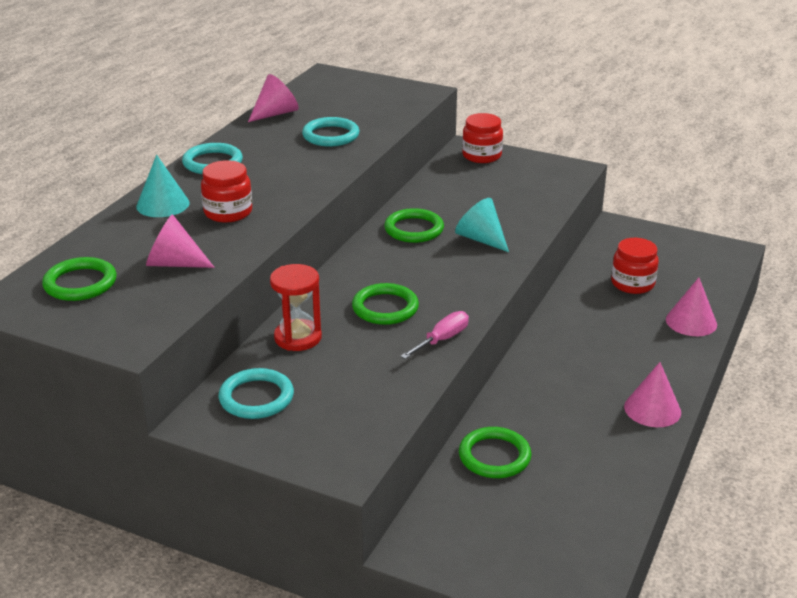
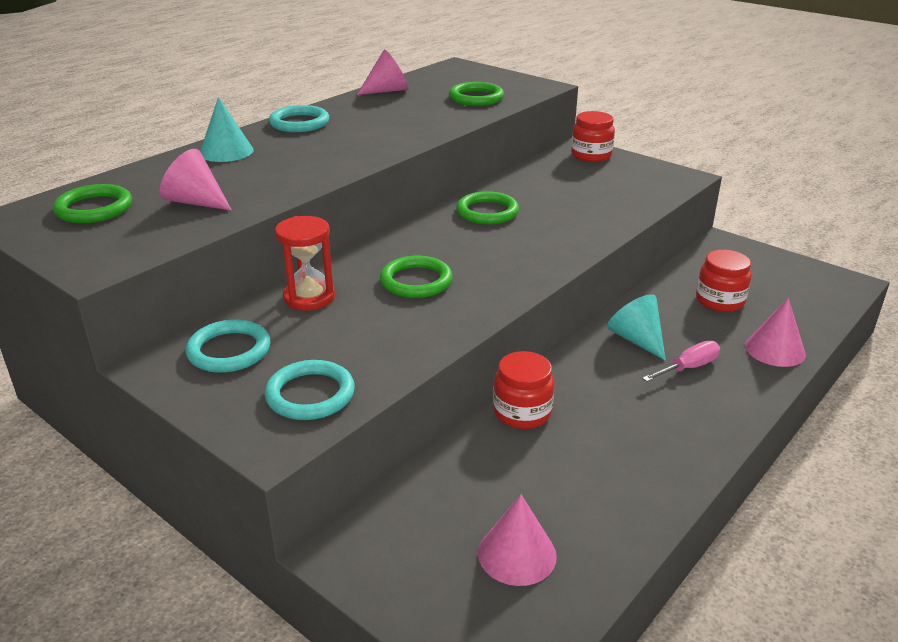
camera: 15 degrees right, 0 degrees up
red jar [201,160,252,223] -> red jar moved to [493,351,555,429]
turquoise ring [302,117,359,147] -> turquoise ring moved to [265,360,355,420]
pink screwdriver [400,311,469,359] -> pink screwdriver moved to [642,341,720,382]
turquoise cone [455,198,509,252] -> turquoise cone moved to [607,294,666,361]
green ring [459,427,532,478] -> green ring moved to [449,82,504,106]
pink cone [624,362,681,427] -> pink cone moved to [478,494,557,586]

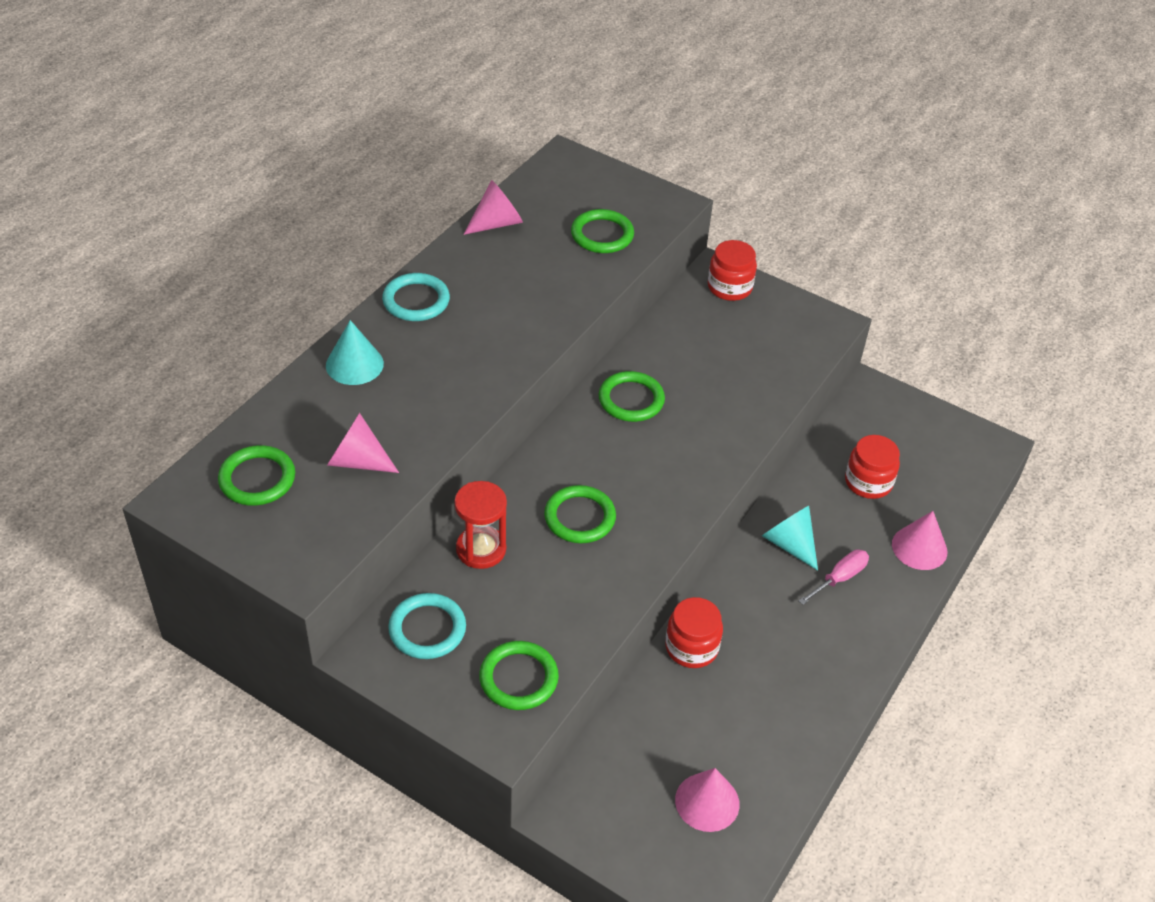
camera: 10 degrees left, 15 degrees up
turquoise ring [265,360,355,420] -> green ring [479,641,559,710]

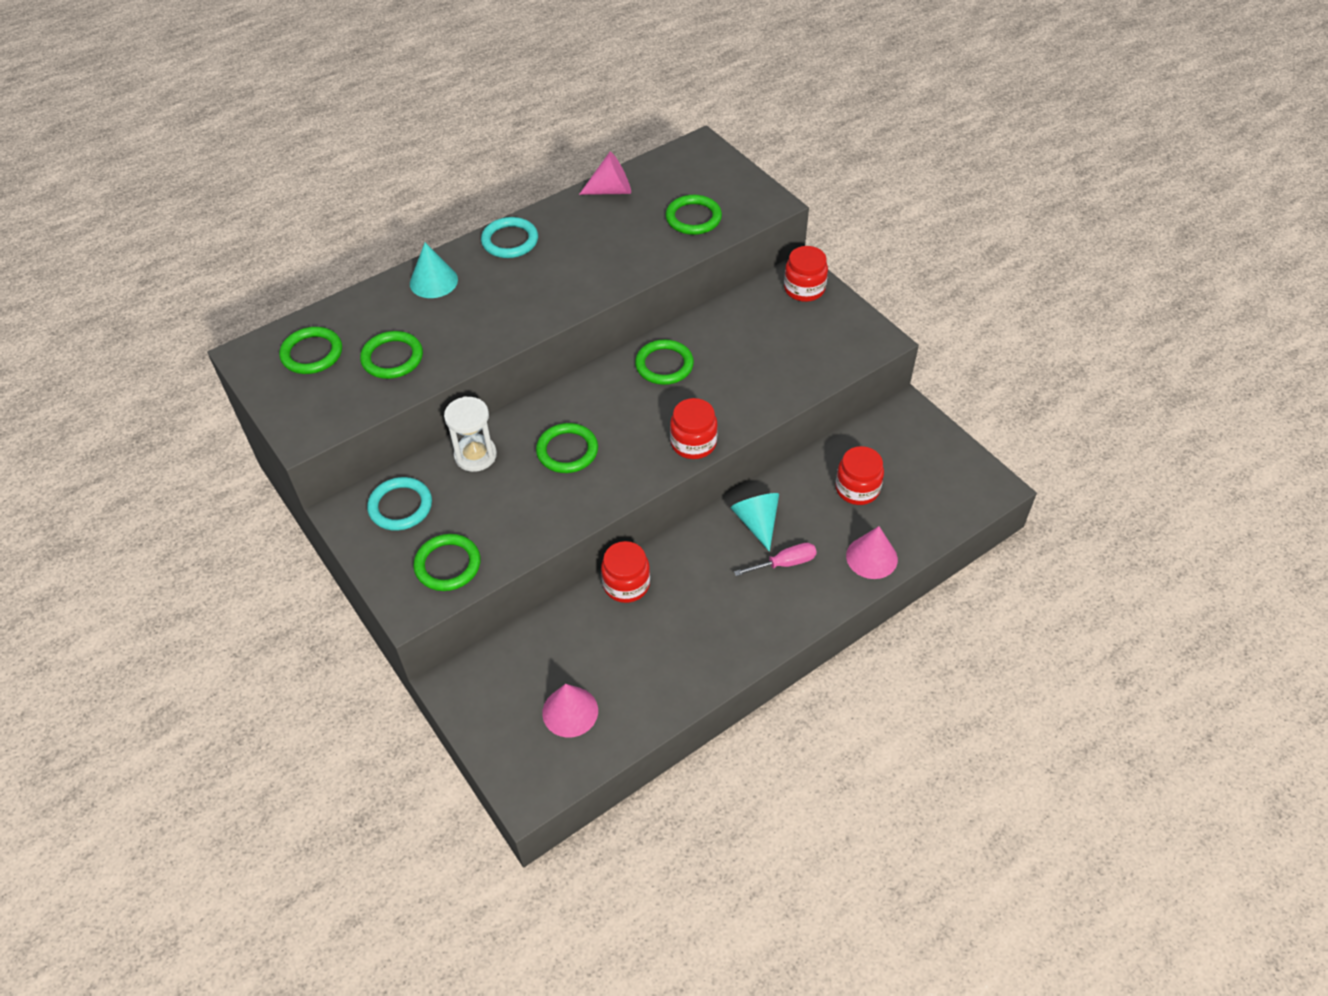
camera: 25 degrees right, 5 degrees up
pink cone [327,413,399,473] -> green ring [360,331,423,379]
red hourglass [454,481,507,569] -> white hourglass [444,396,497,472]
none -> red jar [670,398,718,459]

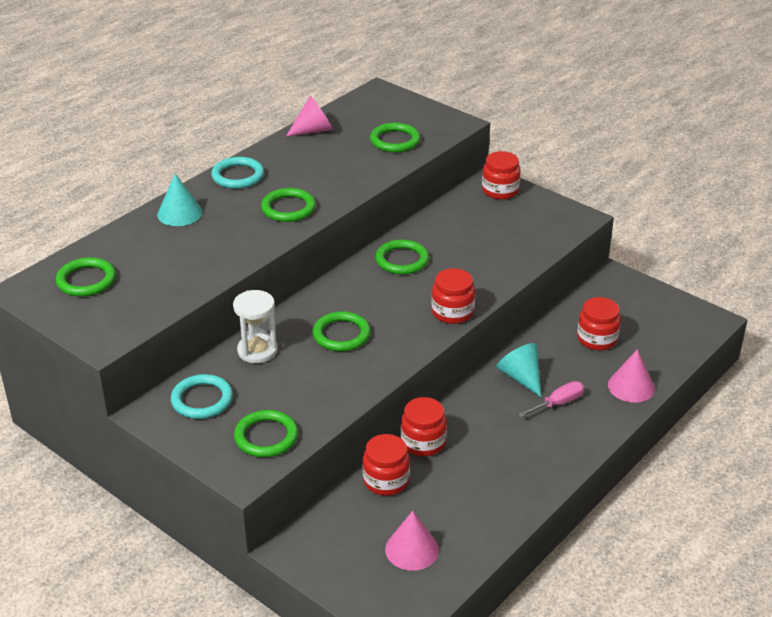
camera: 15 degrees left, 15 degrees down
green ring [360,331,423,379] -> green ring moved to [261,188,316,222]
none -> red jar [363,434,410,495]

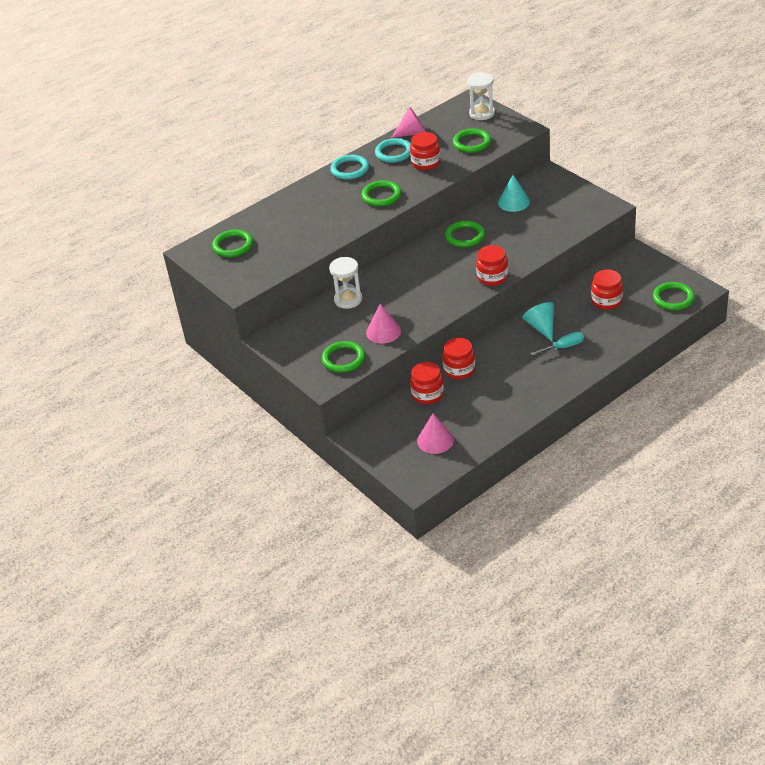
camera: 15 degrees right, 5 degrees up
turquoise cone [157,173,203,226] -> turquoise cone moved to [498,175,530,212]
turquoise ring [171,374,233,419] -> turquoise ring moved to [375,138,411,163]
green ring [313,311,371,351] -> green ring moved to [653,282,695,311]
red jar [482,151,521,200] -> red jar moved to [410,132,440,170]
pink screwdriver [518,381,584,417] -> turquoise screwdriver [530,332,584,356]
pink cone [608,349,655,403] -> pink cone moved to [366,304,401,344]
none -> white hourglass [467,72,495,120]

